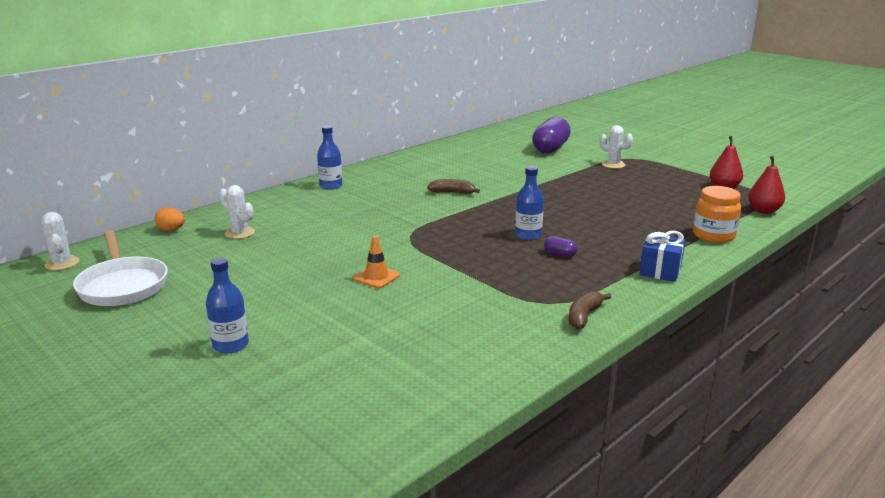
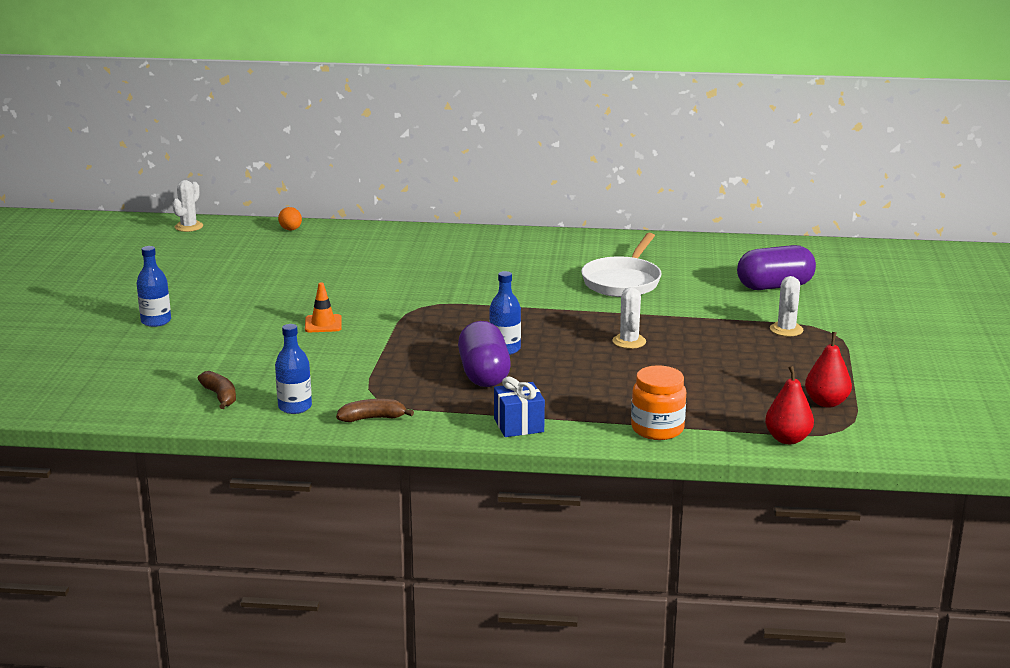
camera: 50 degrees right, 0 degrees up
white pan [73,230,168,306] -> white pan moved to [581,233,661,297]
white cactus [219,185,255,239] -> white cactus moved to [612,287,646,349]
blue bottle [317,126,342,190] -> blue bottle moved to [275,324,312,414]
brown banana [427,179,480,194] -> brown banana moved to [198,371,236,409]
purple capsule [544,236,577,257] -> purple capsule [458,321,511,387], size x2.35

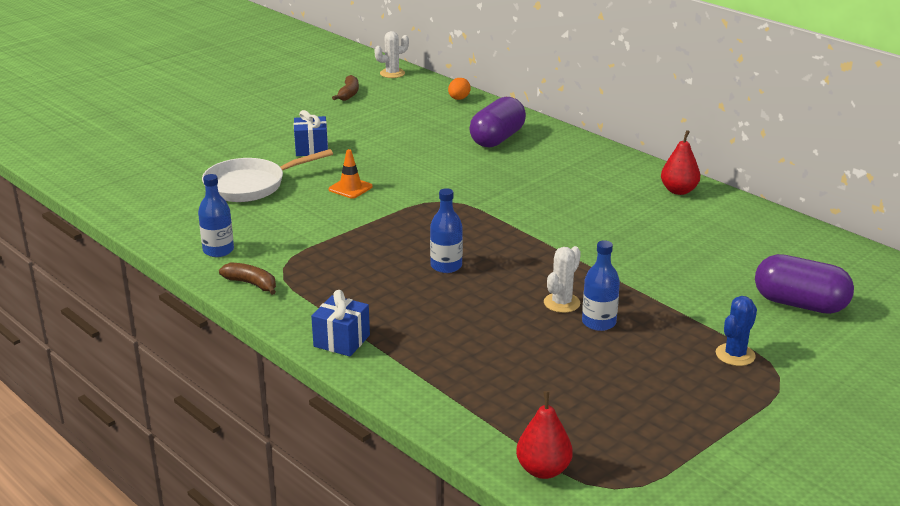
camera: 40 degrees right, 5 degrees up
blue bottle [137,246,171,327] -> blue bottle moved to [582,240,620,331]
brown banana [198,371,236,409] -> brown banana moved to [332,75,359,101]
purple capsule [458,321,511,387] -> purple capsule moved to [469,97,526,147]
white pan [581,233,661,297] -> white pan moved to [202,149,333,202]
orange jar [631,365,686,440] -> none
white cactus [770,276,803,336] -> blue cactus [716,296,757,366]
red pear [805,332,852,408] -> red pear moved to [661,130,700,195]
none -> blue gift [294,110,328,156]

